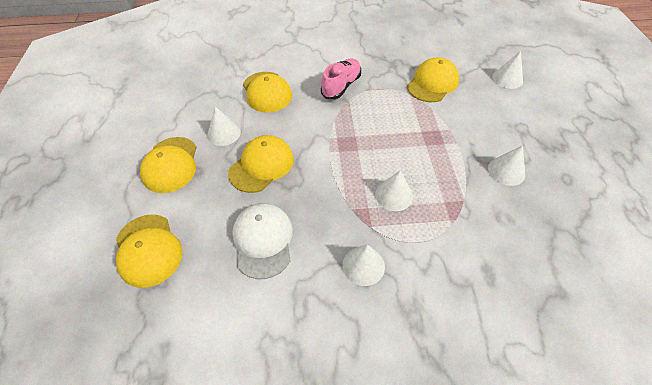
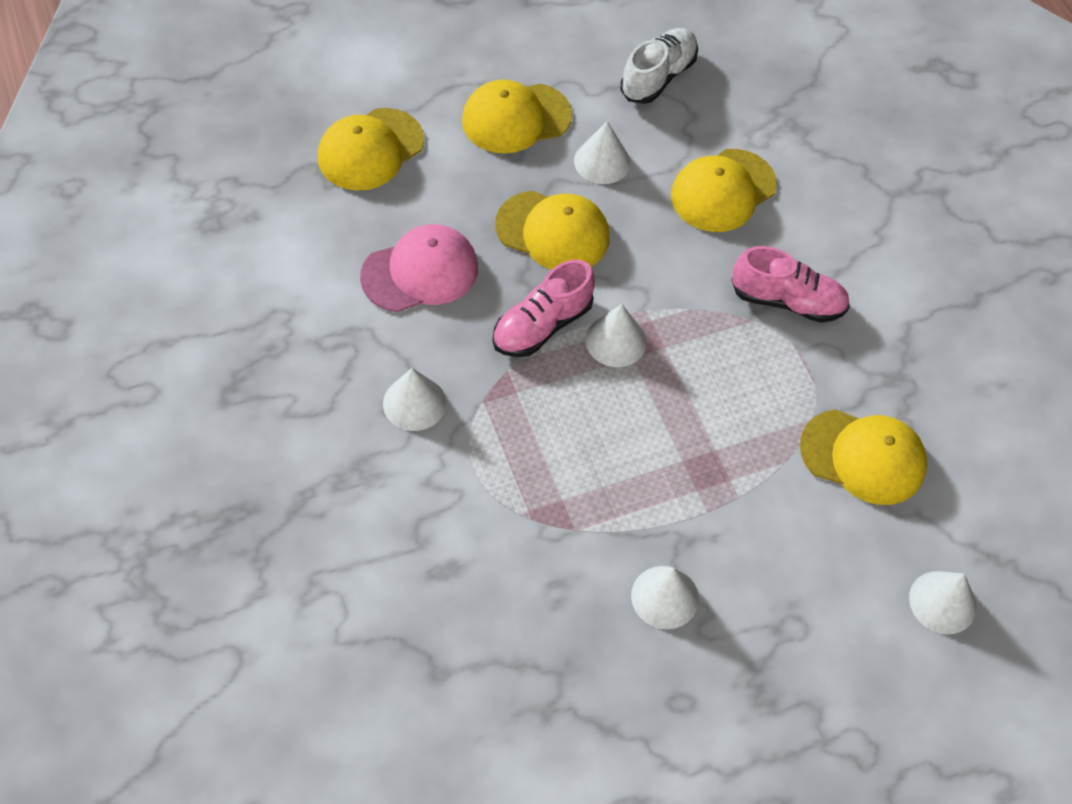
camera: 70 degrees right, 5 degrees up
white cap [232,203,293,279] -> pink cap [360,224,478,312]
white cone [375,171,413,211] -> white cone moved to [585,304,647,367]
none -> pink shoe [492,260,595,357]
none -> white shoe [620,28,698,104]

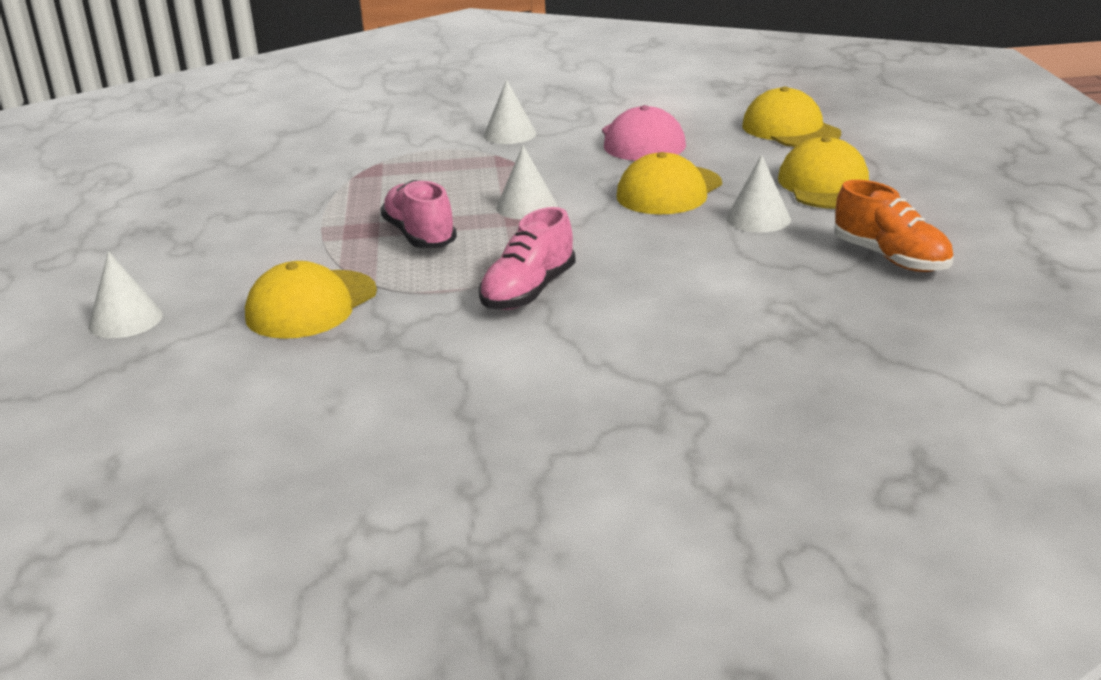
camera: 110 degrees right, 30 degrees down
pink shoe [492,260,595,357] -> pink shoe moved to [380,180,457,248]
white shoe [620,28,698,104] -> orange shoe [834,180,954,272]
white cone [631,566,699,629] -> none
yellow cap [671,149,777,232] -> none

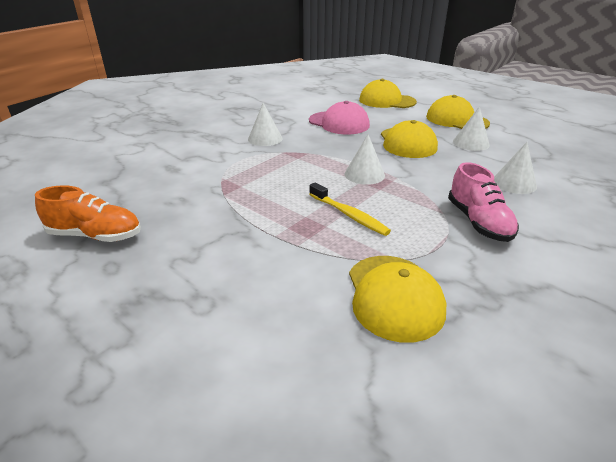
camera: 45 degrees left, 5 degrees up
white cone [88,251,162,338] -> white cone moved to [494,142,537,194]
pink shoe [380,180,457,248] -> yellow toothbrush [309,182,391,236]
orange shoe [834,180,954,272] -> orange shoe moved to [35,185,141,242]

